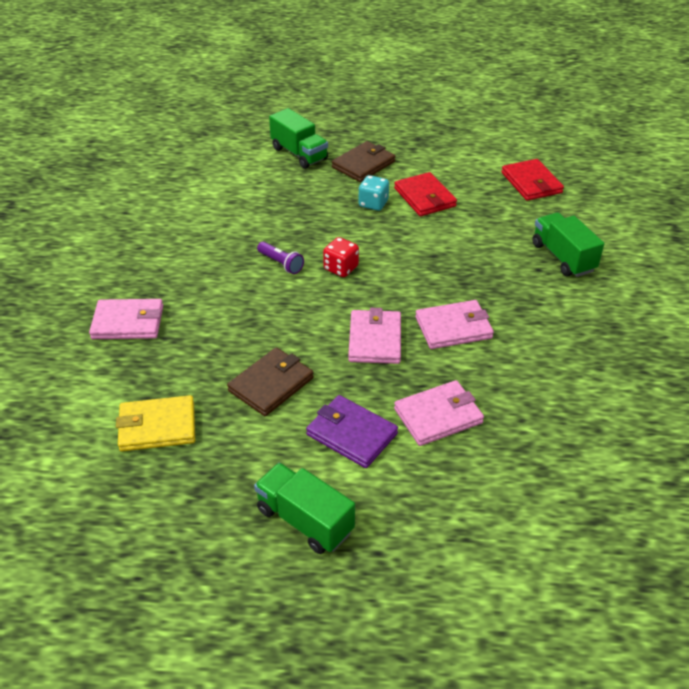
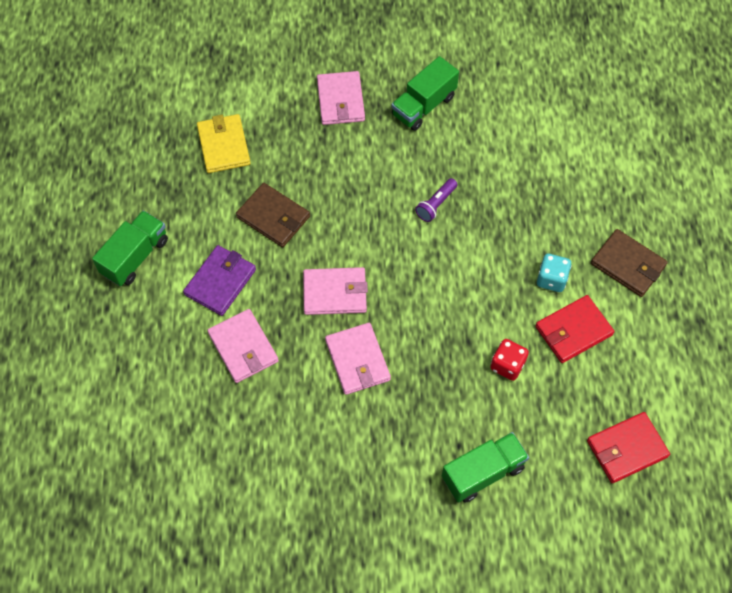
camera: 85 degrees right, 20 degrees up
green truck [269,108,328,169] -> green truck moved to [391,56,459,131]
red dice [323,237,359,277] -> red dice moved to [490,339,529,381]

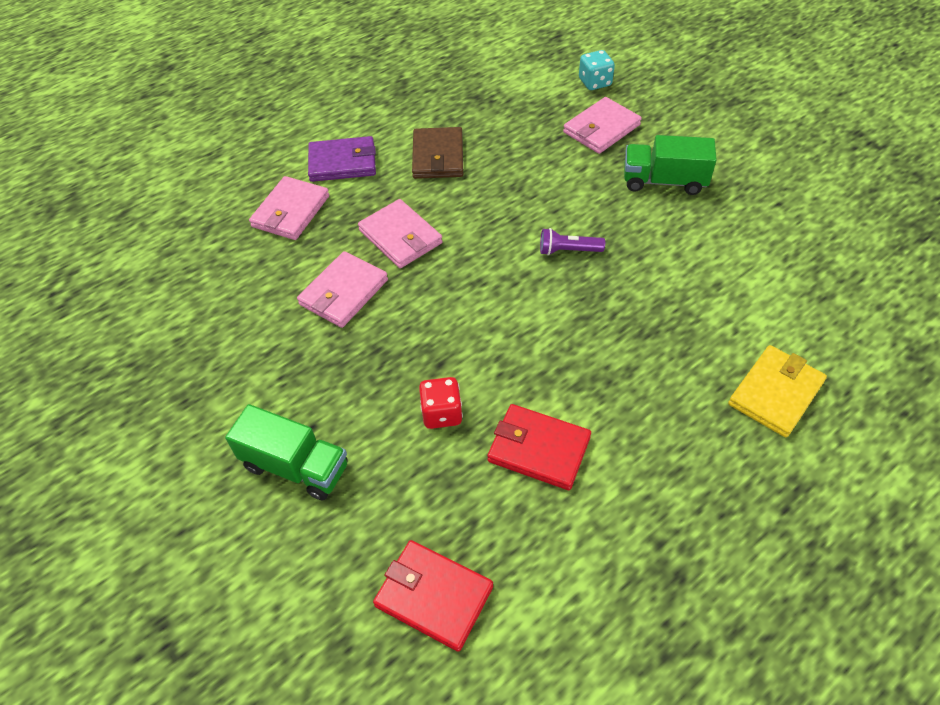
camera: 55 degrees right, 10 degrees down
green truck [92,210,168,286] -> none
yellow wallet [197,114,251,173] -> yellow wallet moved to [728,345,827,437]
turquoise dice [537,254,572,292] -> turquoise dice moved to [579,50,615,90]
brown wallet [591,229,668,297] -> none

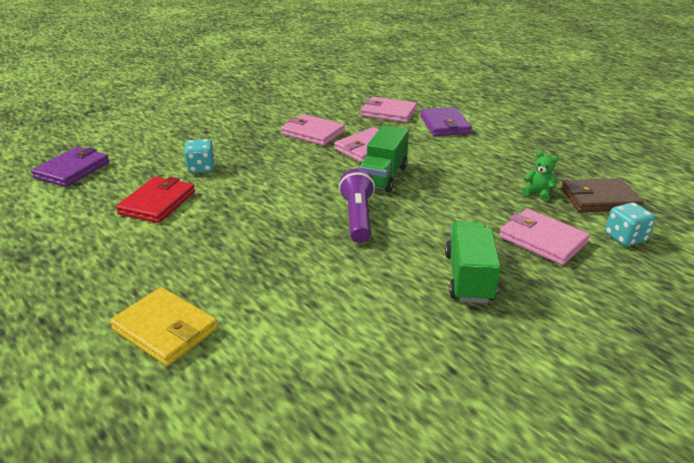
camera: 85 degrees right, 20 degrees down
green truck [225,404,348,500] -> green truck moved to [359,125,409,192]
red wallet [373,540,493,652] -> purple wallet [31,147,110,187]
brown wallet [412,127,463,179] -> brown wallet moved to [561,178,644,212]
red dice [419,377,463,429] -> turquoise dice [184,139,215,173]
purple flashlight [540,228,605,255] -> purple flashlight [339,168,375,243], size x1.51
none -> green teddy bear [522,151,559,201]

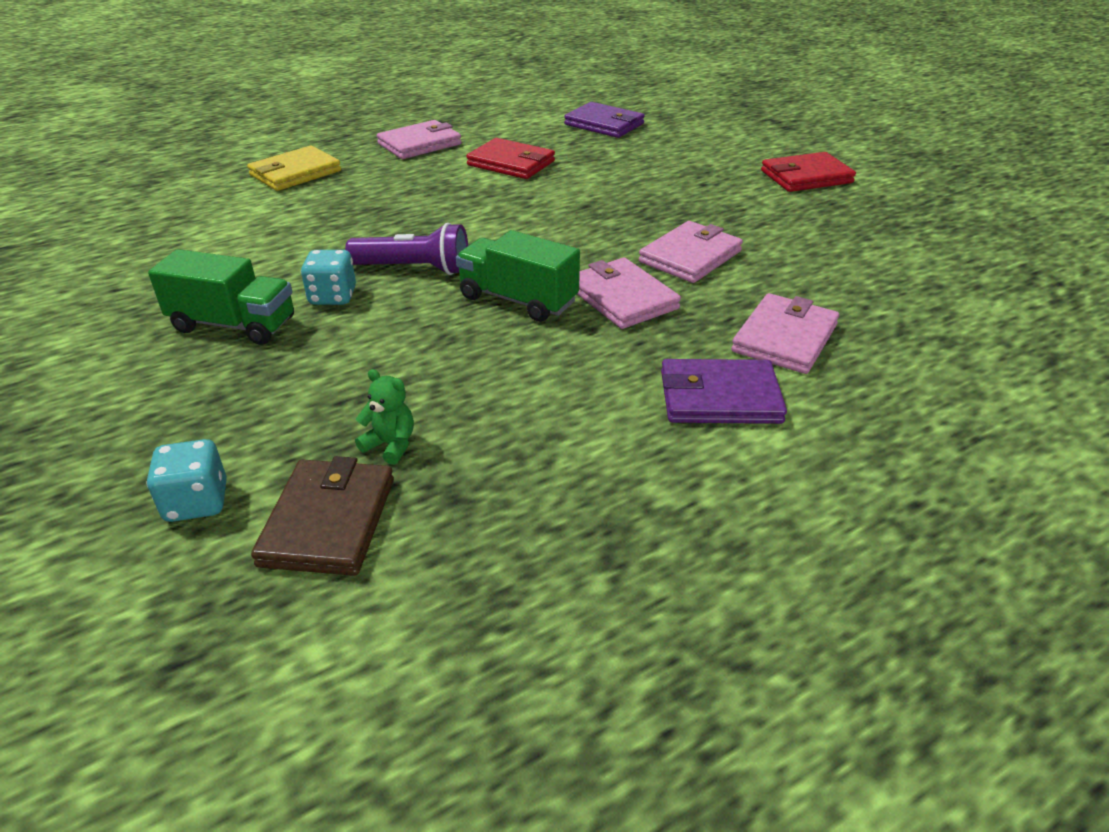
camera: 100 degrees right, 5 degrees up
turquoise dice [184,139,215,173] -> turquoise dice moved to [301,250,356,305]
pink wallet [499,209,590,265] -> pink wallet moved to [377,120,462,159]
green teddy bear [522,151,559,201] -> green teddy bear turned 105 degrees counterclockwise [355,369,414,465]
none -> red wallet [761,152,856,192]

